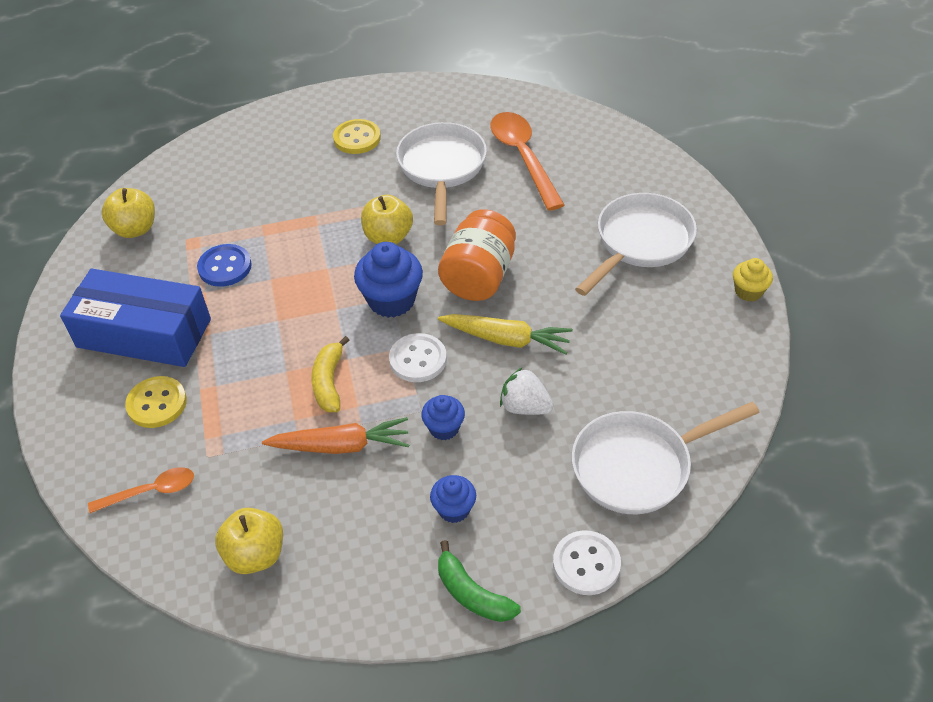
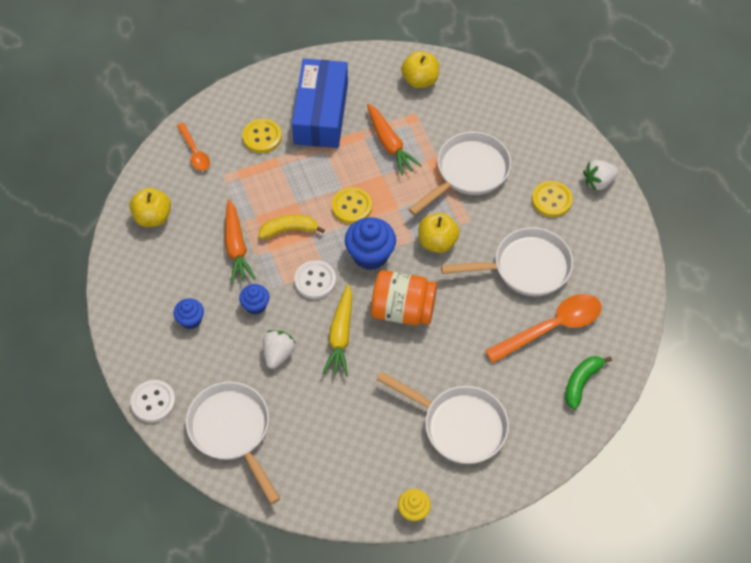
camera: 80 degrees right, 10 degrees up
blue button [197,244,252,287] -> orange carrot [367,103,422,175]
green banana [438,540,521,622] -> green banana moved to [565,356,612,410]
none -> yellow button [332,187,372,224]
none -> white pan [408,132,511,215]
none -> white strawberry [583,160,619,191]

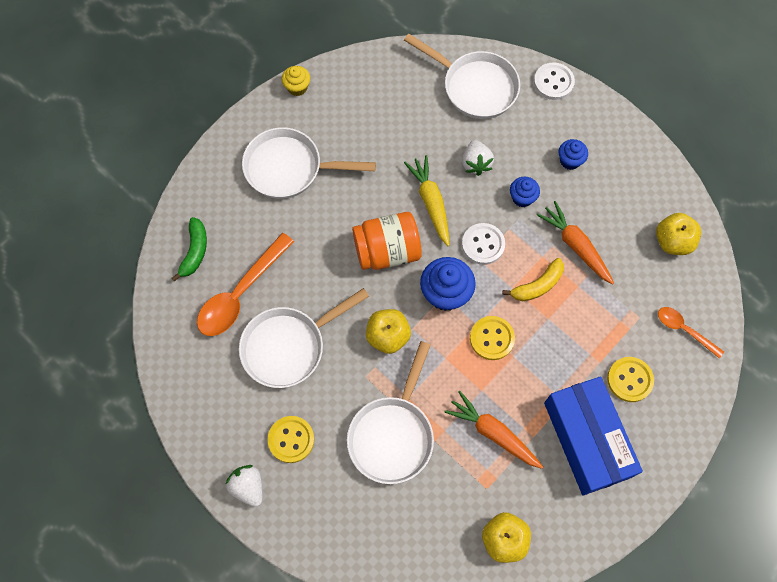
camera: 155 degrees right, 10 degrees up
white strawberry [583,160,619,191] -> white strawberry turned 75 degrees counterclockwise [226,465,262,507]

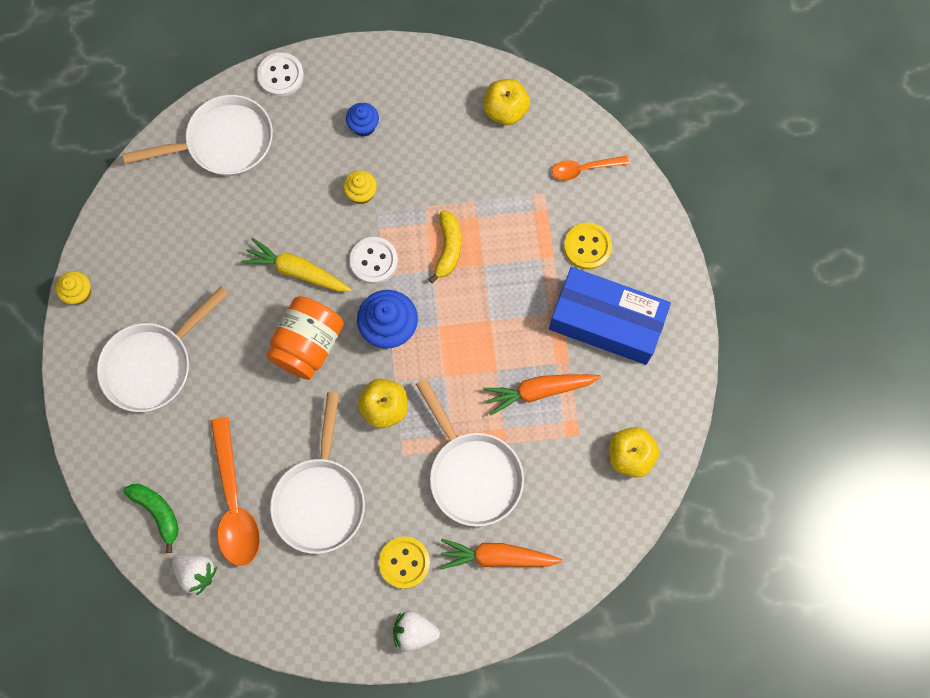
camera: 50 degrees left, 5 degrees up
white strawberry [462,140,494,176] -> white strawberry moved to [172,554,217,595]
yellow button [470,316,515,360] -> none
blue cupcake [510,177,540,207] -> yellow cupcake [343,170,377,204]
orange carrot [537,201,614,285] -> orange carrot moved to [440,539,563,569]

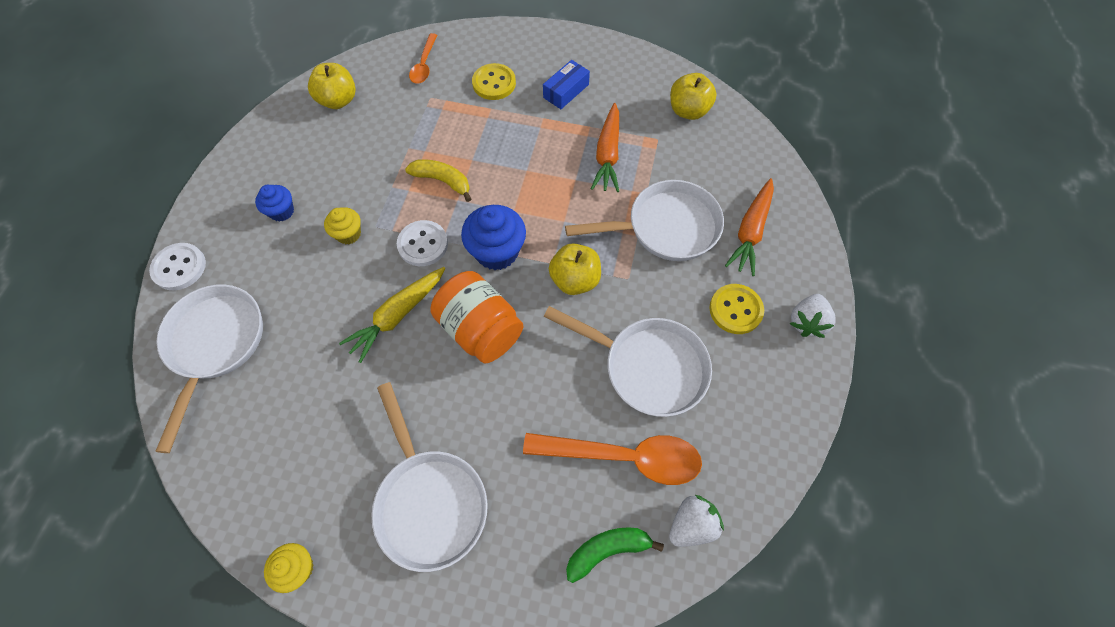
camera: 70 degrees left, 10 degrees down
blue box [549,267,671,365] -> blue box [543,60,590,109], size x0.47

